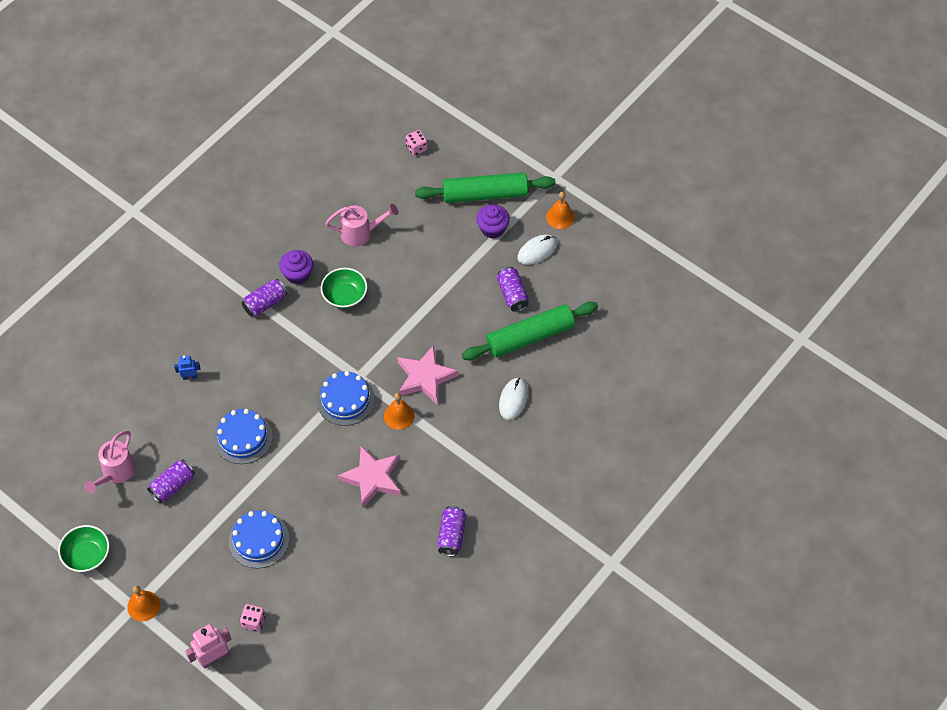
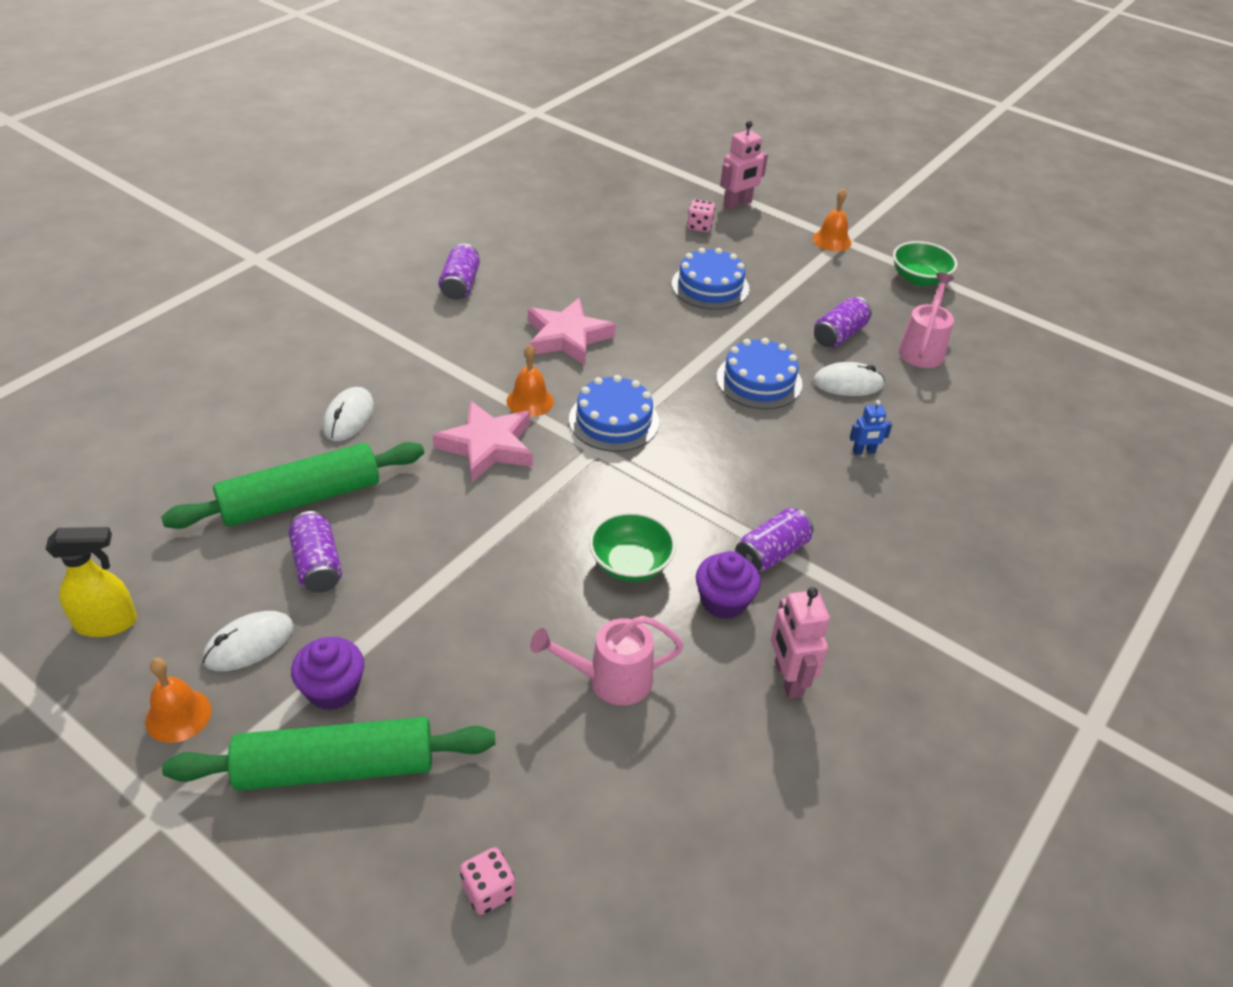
camera: 175 degrees right, 15 degrees down
none -> yellow spray bottle [45,527,137,637]
none -> pink robot [771,587,830,698]
none -> white mouse [813,362,885,396]

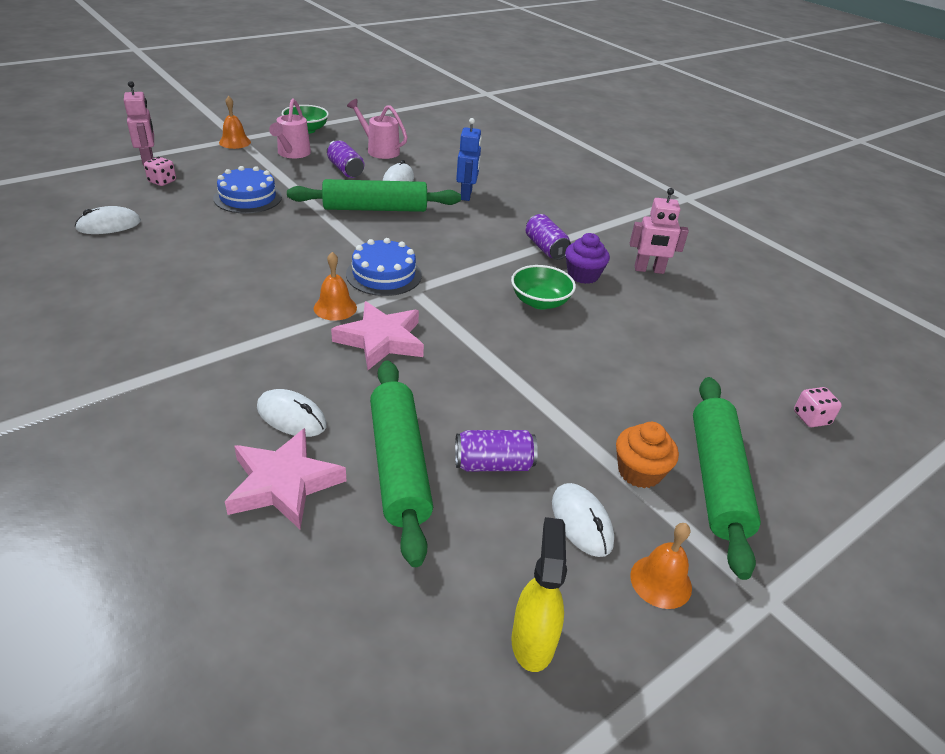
camera: 75 degrees left, 5 degrees down
purple cupcake [291,637,364,710] -> orange cupcake [616,422,679,488]
purple can [439,244,480,300] -> none
pink star [528,298,616,365] -> pink star moved to [225,428,346,529]
pink watering can [530,616,684,705] -> pink watering can moved to [269,98,311,158]
blue cake [716,338,802,409] -> green rolling pin [287,179,461,212]
blue robot [850,400,892,455] -> blue robot [456,118,482,201], size x1.71
none -> white mouse [75,206,141,234]

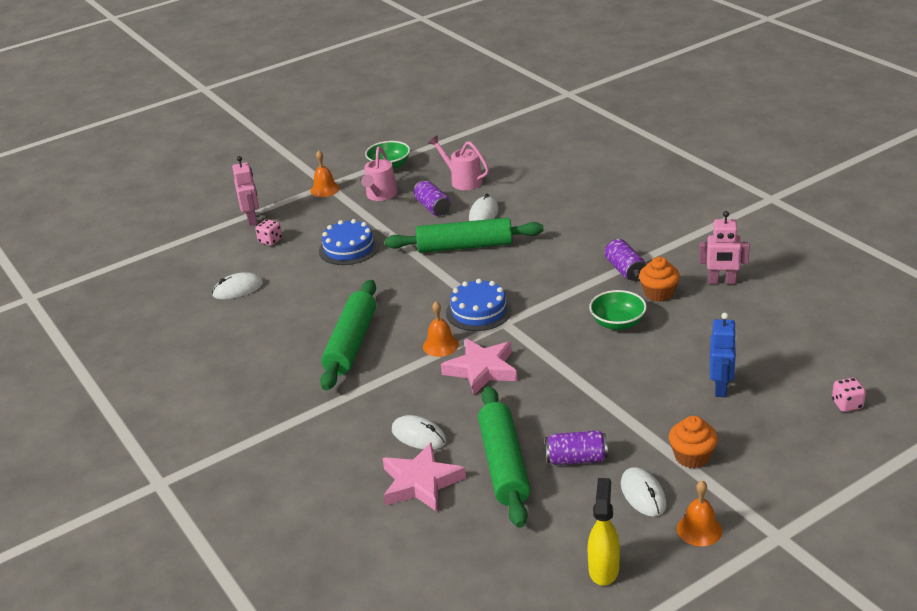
camera: 10 degrees right, 5 degrees down
blue robot [456,118,482,201] -> blue robot moved to [710,313,737,397]
purple cupcake [565,233,610,284] -> orange cupcake [639,257,680,302]
green rolling pin [693,377,761,580] -> green rolling pin moved to [320,280,376,390]

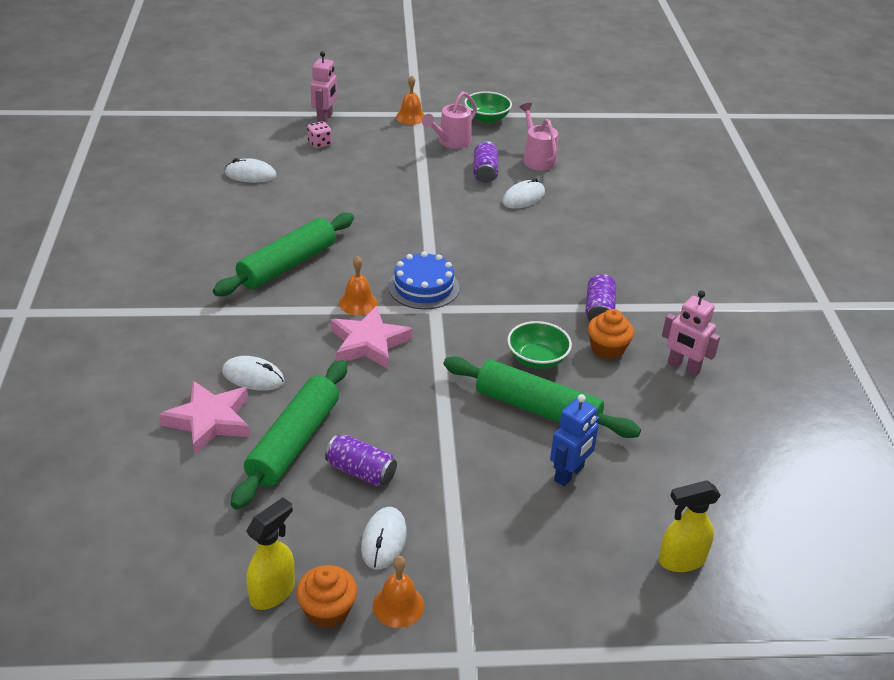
camera: 25 degrees right, 5 degrees up
blue cake [319,219,379,265] -> none
green rolling pin [385,218,544,253] -> green rolling pin moved to [444,356,641,438]
white mouse [392,415,446,450] -> white mouse turned 45 degrees counterclockwise [222,356,285,391]
orange cupcake [669,416,718,468] -> orange cupcake moved to [296,565,357,629]
pink dice [832,378,866,412] -> yellow spray bottle [659,480,721,572]

